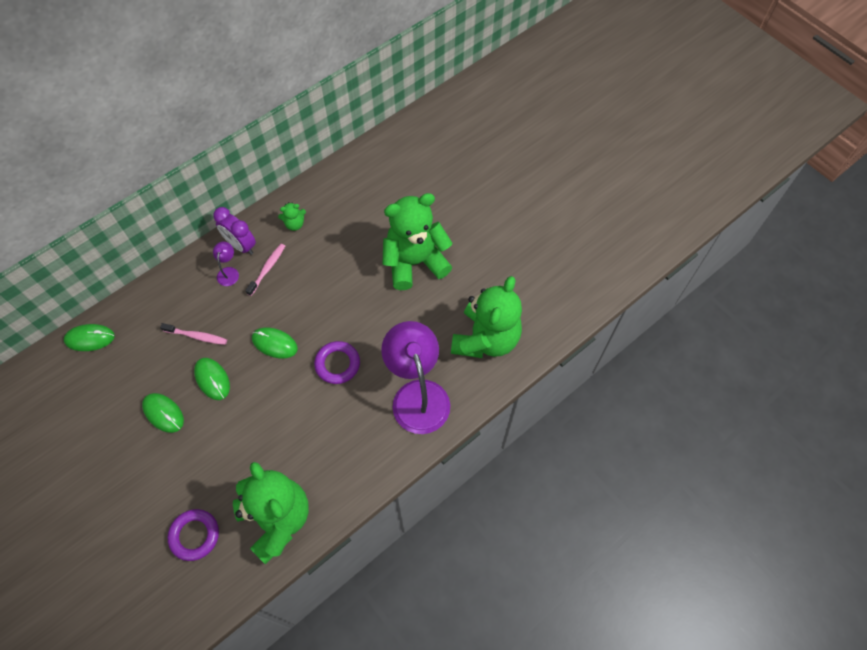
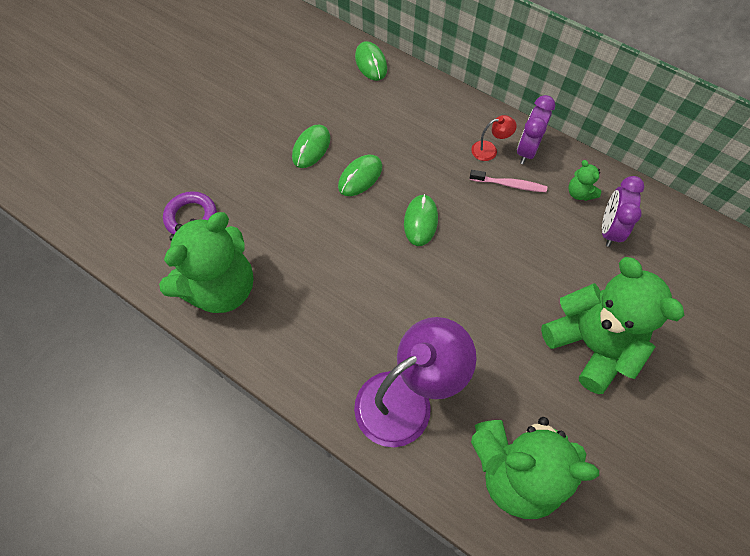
camera: 75 degrees right, 0 degrees up
pink toothbrush [160,323,227,345] -> none
purple lamp [213,242,239,286] -> red lamp [471,115,517,161]
purple ring [314,341,360,384] -> none
none -> purple clock [602,176,644,247]

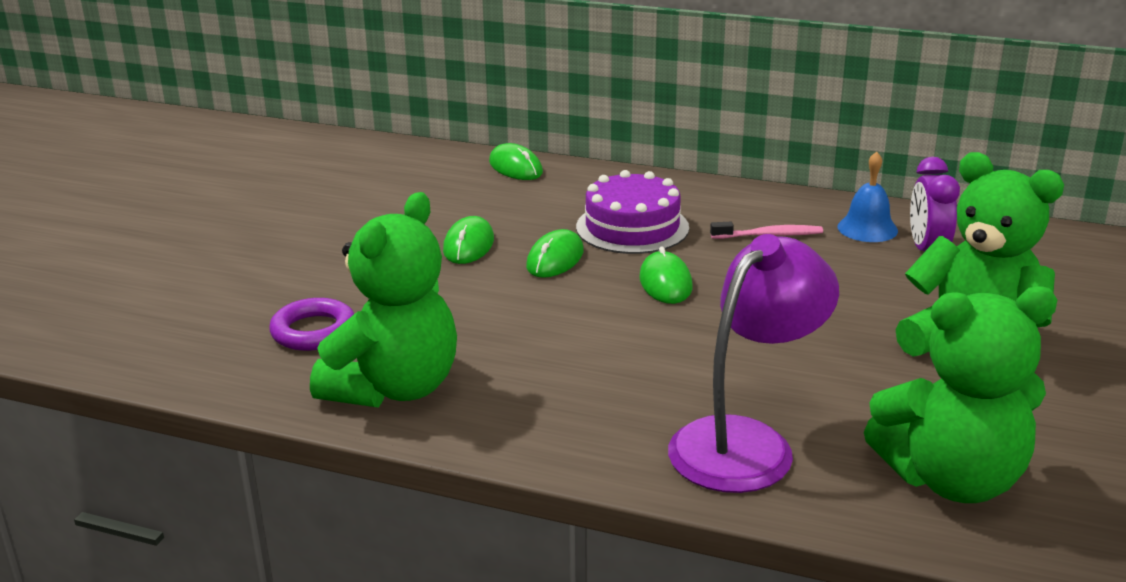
camera: 15 degrees left, 35 degrees down
red lamp [471,115,517,161] -> none
purple clock [517,95,555,164] -> none
green teddy bear [568,160,601,201] -> blue bell [837,151,898,242]
none -> purple cake [576,170,689,254]

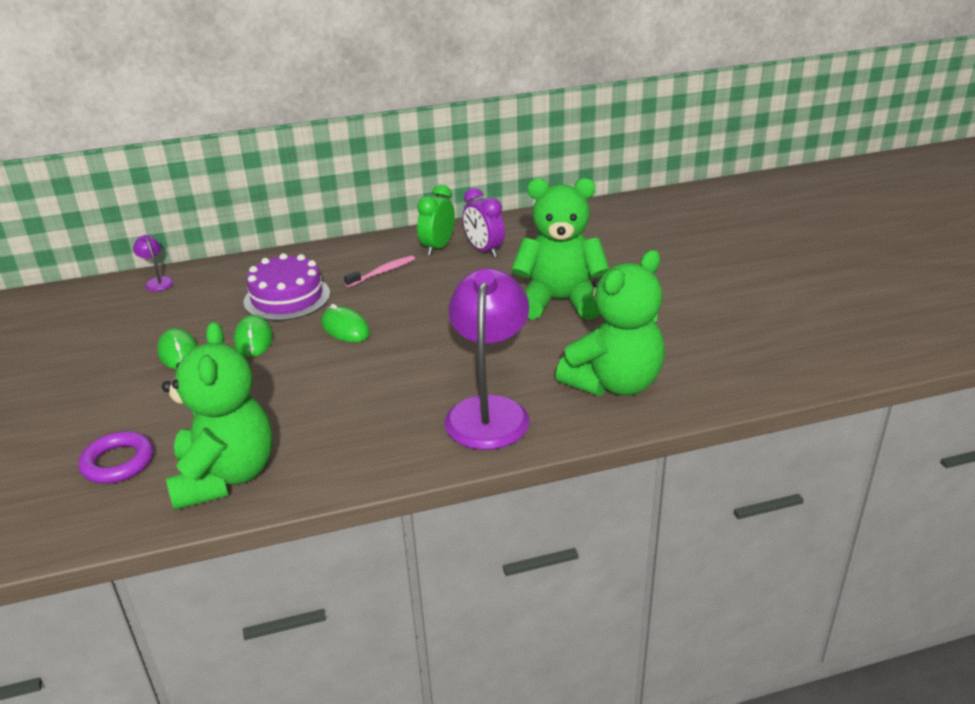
camera: 35 degrees left, 5 degrees up
green mouse [489,143,543,180] -> purple lamp [133,235,174,291]
blue bell [837,151,898,242] -> green clock [417,185,455,256]

